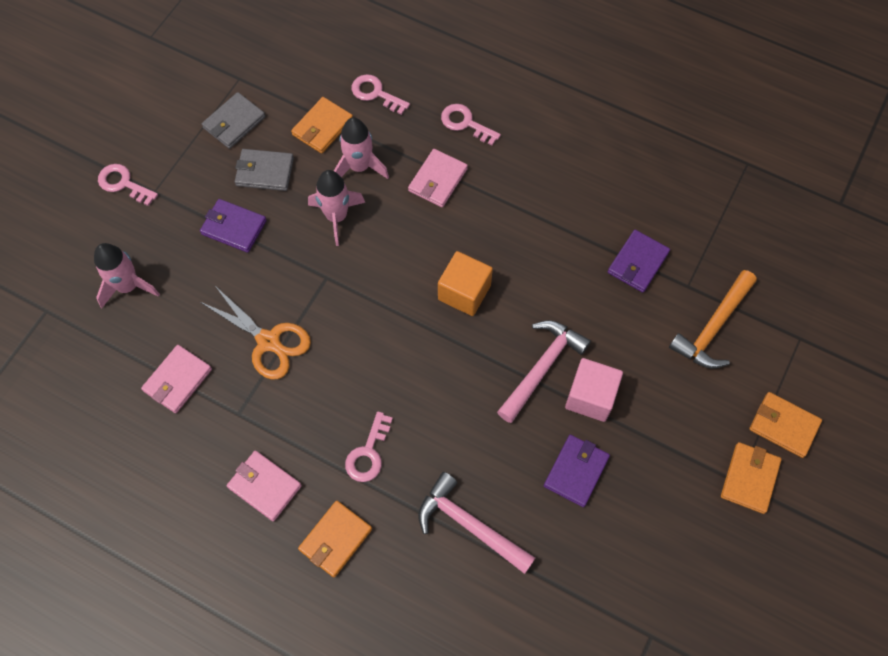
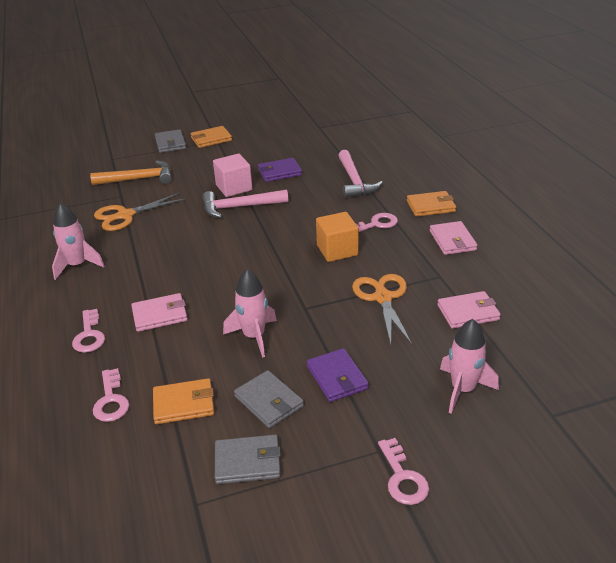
camera: 135 degrees left, 30 degrees down
pink rocket [334,117,389,179] -> pink rocket moved to [52,203,105,280]
orange cube [438,251,493,316] -> orange cube moved to [316,212,359,262]
purple wallet [608,230,670,293] -> orange scissors [94,193,186,231]
orange wallet [749,392,822,458] -> grey wallet [155,129,186,153]

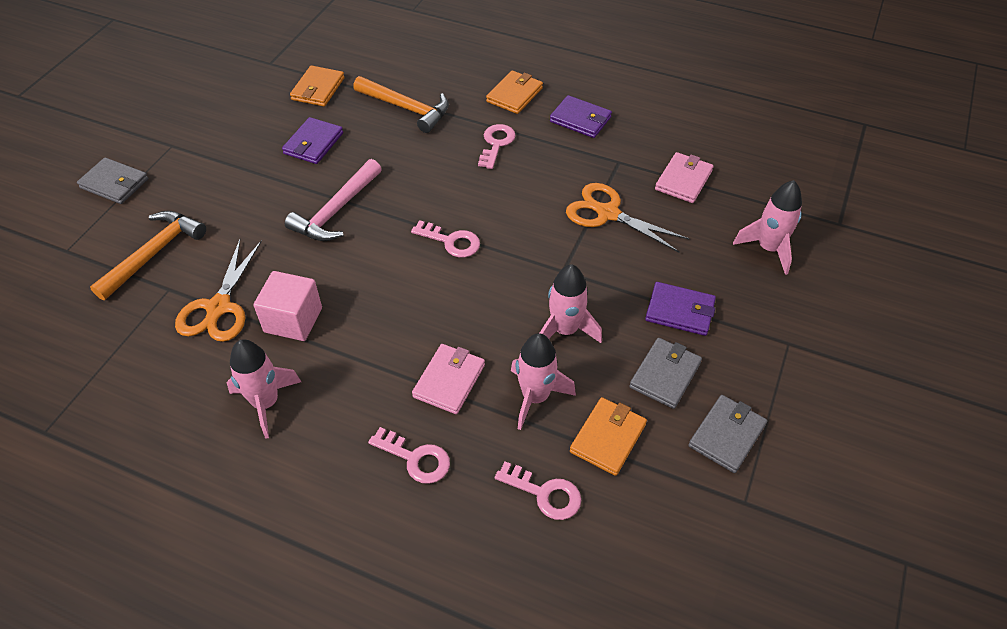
camera: 50 degrees left, 15 degrees up
orange wallet [191,126,232,148] -> orange wallet moved to [290,65,345,106]
pink cube [213,154,252,197] -> pink cube moved to [253,271,322,341]
grey wallet [234,370,304,428] -> grey wallet turned 60 degrees counterclockwise [629,338,702,409]
orange cube [316,212,359,262] -> none
pink hammer [338,150,383,198] -> orange hammer [353,76,449,133]
pink key [378,438,429,505] -> pink key moved to [411,220,480,258]
pink wallet [430,221,478,255] -> purple wallet [550,95,612,138]
none -> pink rocket [511,333,576,430]

